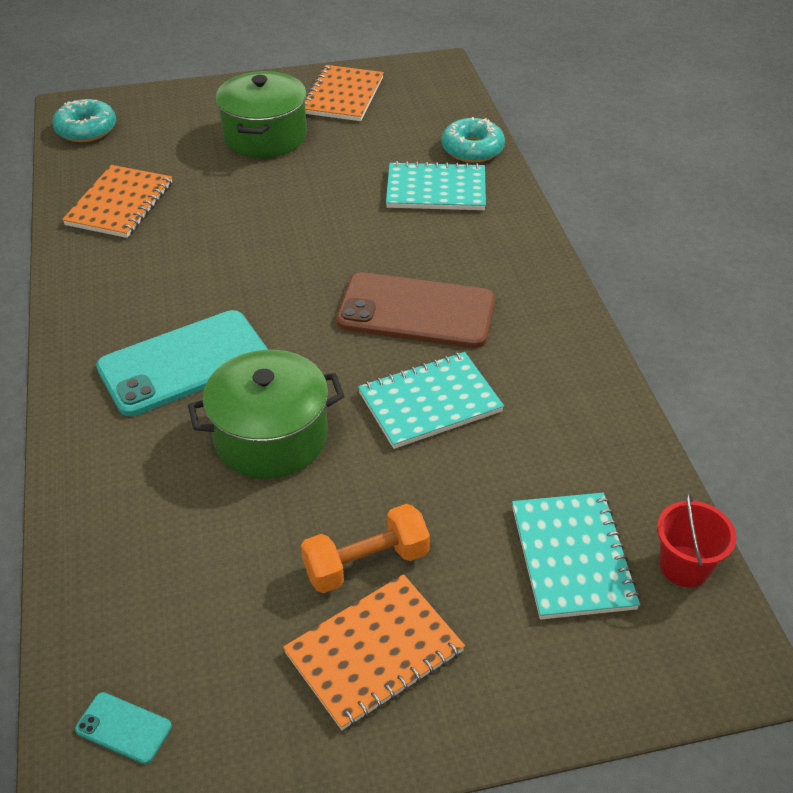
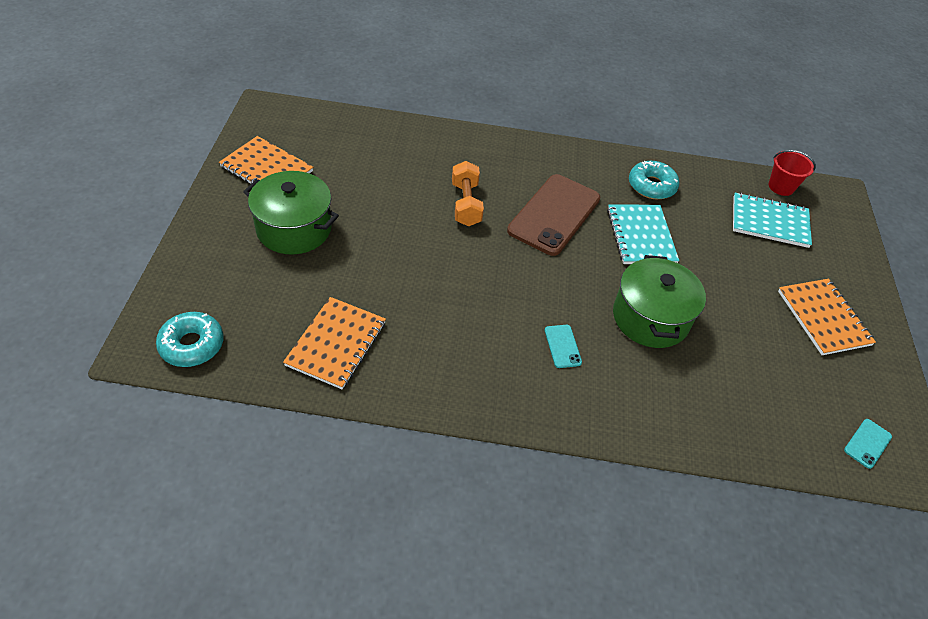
camera: 75 degrees left, 5 degrees up
orange notebook [62,165,172,238] -> orange notebook turned 75 degrees clockwise [283,297,386,389]
turquoise phone [96,310,268,416] -> turquoise phone [545,325,582,368], size x0.42
orange dumbbell [301,504,430,593] -> orange dumbbell moved to [452,161,484,226]
turquoise notebook [386,161,486,210] -> none
turquoise donut [441,117,505,163] -> turquoise donut moved to [629,161,679,199]

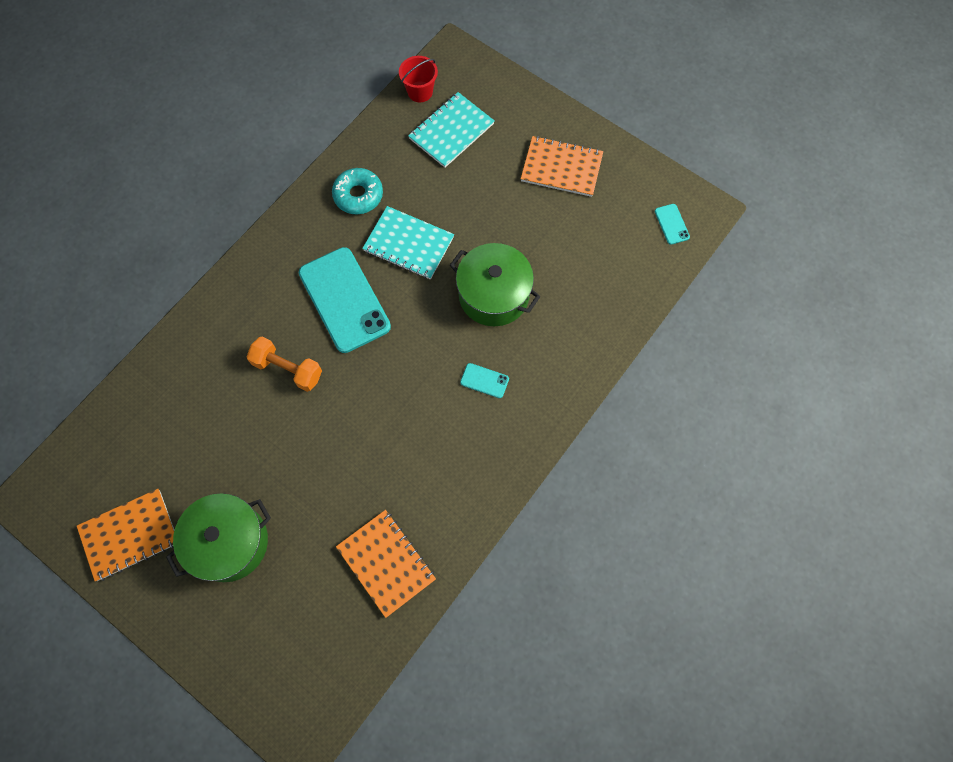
camera: 55 degrees left, 20 degrees up
turquoise donut [156,312,224,367] -> none
brown phone [507,174,600,256] -> turquoise phone [299,247,391,353]

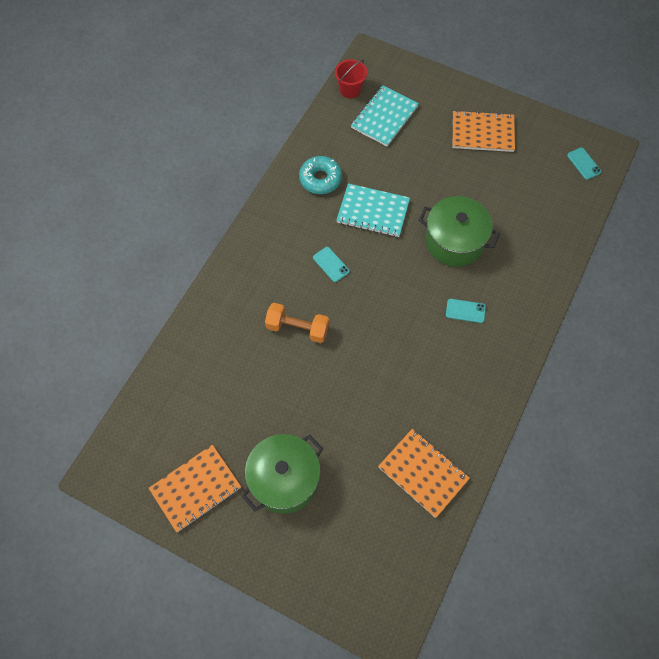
camera: 10 degrees left, 5 degrees down
turquoise phone [299,247,391,353] -> turquoise phone [313,247,350,282], size x0.42

